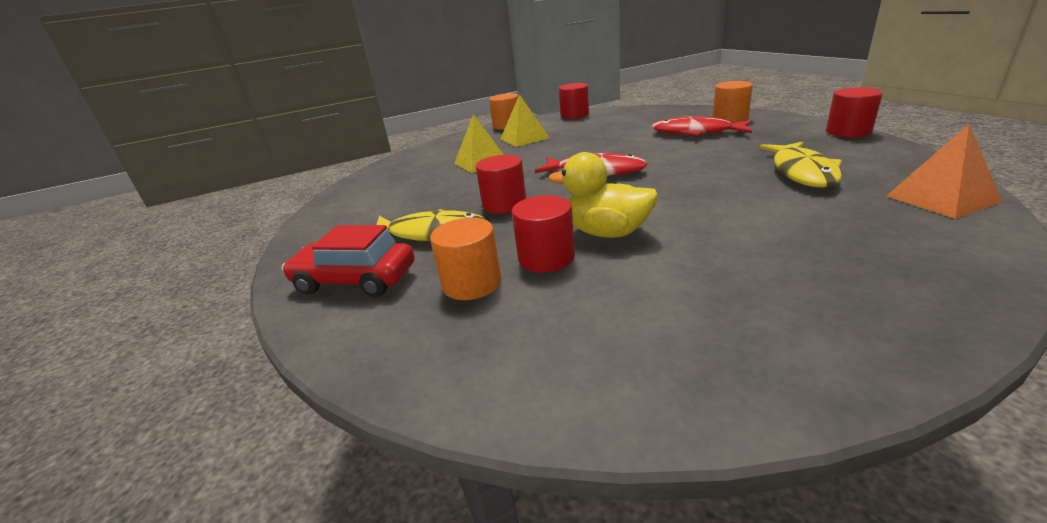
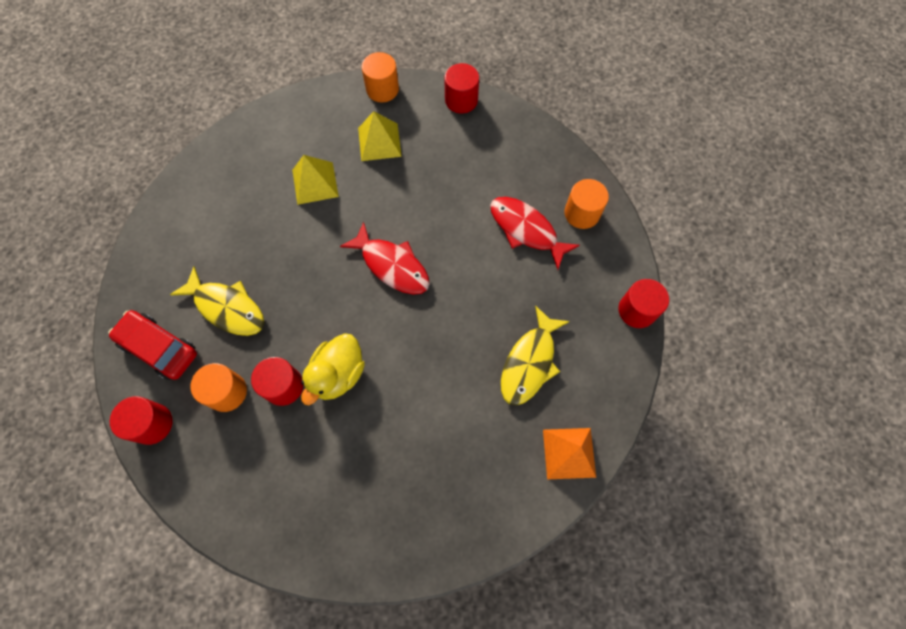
camera: 15 degrees right, 40 degrees up
red cylinder [476,155,527,214] -> red cylinder moved to [110,396,173,445]
yellow duck [549,152,658,238] -> yellow duck turned 105 degrees counterclockwise [301,333,365,405]

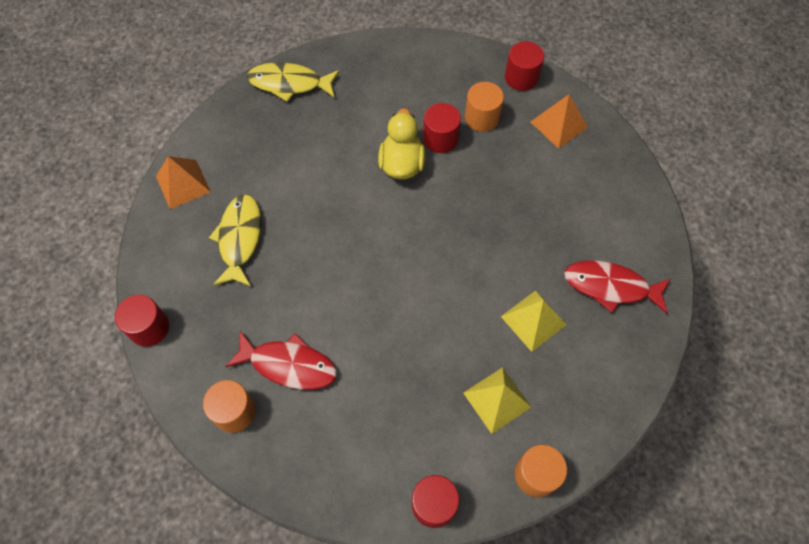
camera: 155 degrees right, 5 degrees down
red car [108,310,197,380] -> orange pyramid [531,94,588,149]
yellow fish [170,266,264,336] -> yellow fish moved to [247,62,340,102]
red fish [340,222,430,295] -> red fish moved to [564,261,670,314]

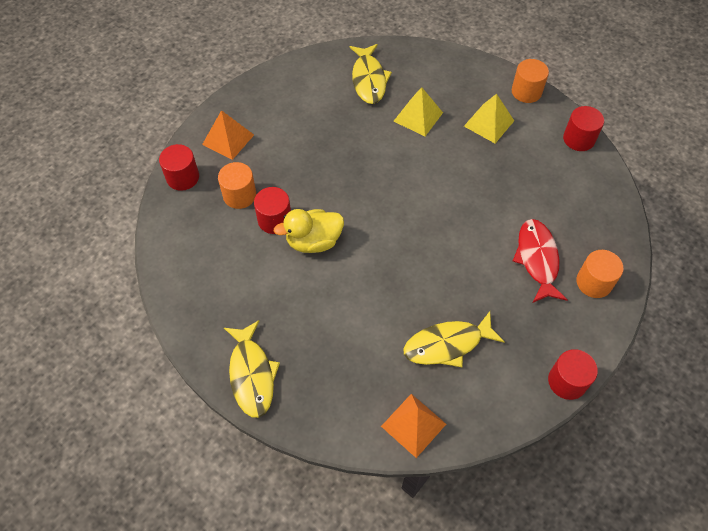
camera: 110 degrees left, 5 degrees down
red fish [564,261,670,314] -> yellow fish [350,44,392,104]

